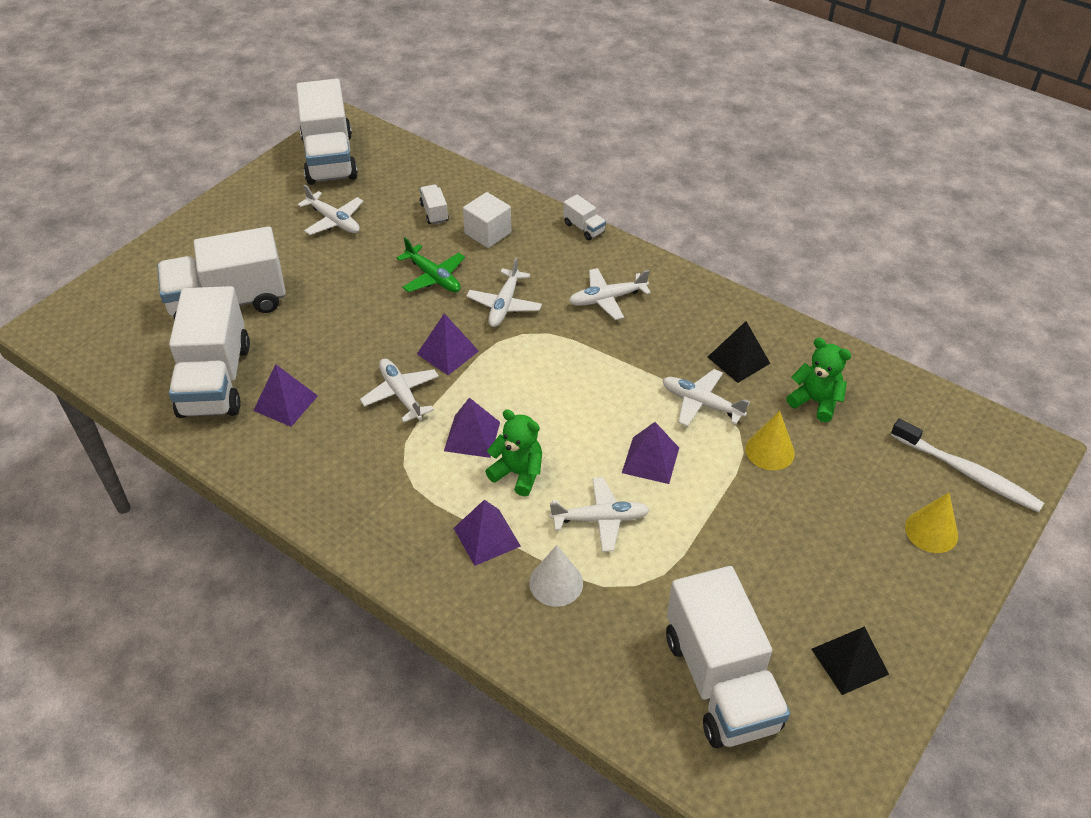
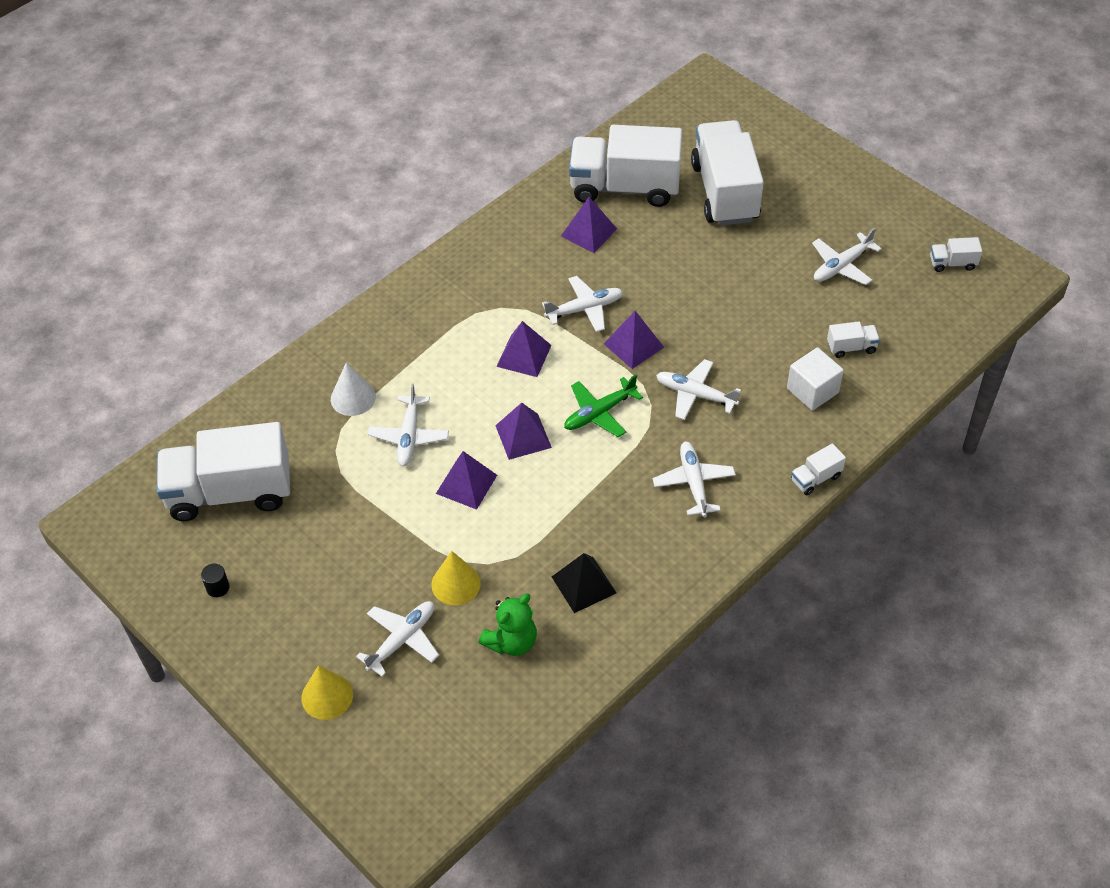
camera: 100 degrees right, 5 degrees up
white truck [296,79,358,185] -> white truck [930,237,982,272], size x0.41
green plane [397,237,465,292] -> green plane moved to [564,375,643,437]
purple pyramid [454,500,521,566] -> purple pyramid moved to [495,403,552,460]
green teddy bear [485,409,542,496] -> none
white plane [663,369,750,426] -> white plane moved to [356,601,439,677]
black pyramid [812,626,889,695] -> black cylinder [201,564,230,597]
white toothbrush [891,419,1044,513] -> none

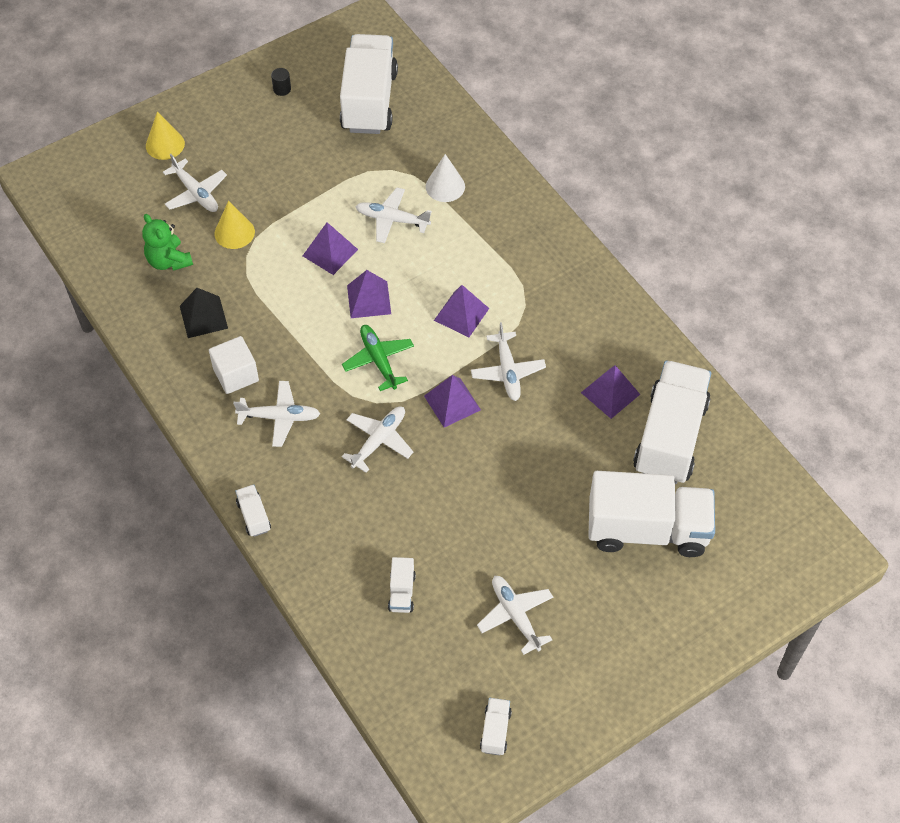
camera: 100 degrees right, 5 degrees up
white cube [787,347,844,411] -> white cube moved to [209,336,259,394]

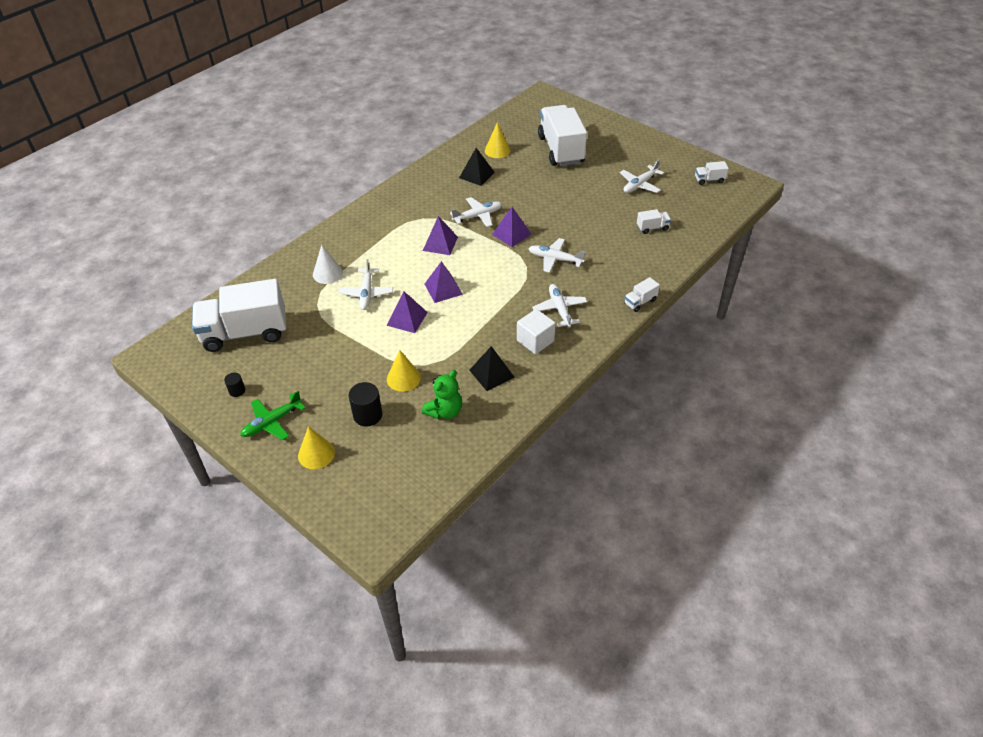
camera: 105 degrees left, 10 degrees down
white plane [163,154,227,212] -> black cylinder [349,382,382,426]
green plane [342,325,414,391] -> green plane moved to [240,391,305,440]
purple pyramid [581,365,640,419] -> black pyramid [459,148,495,186]
white truck [633,360,711,484] -> yellow cone [485,122,510,158]

